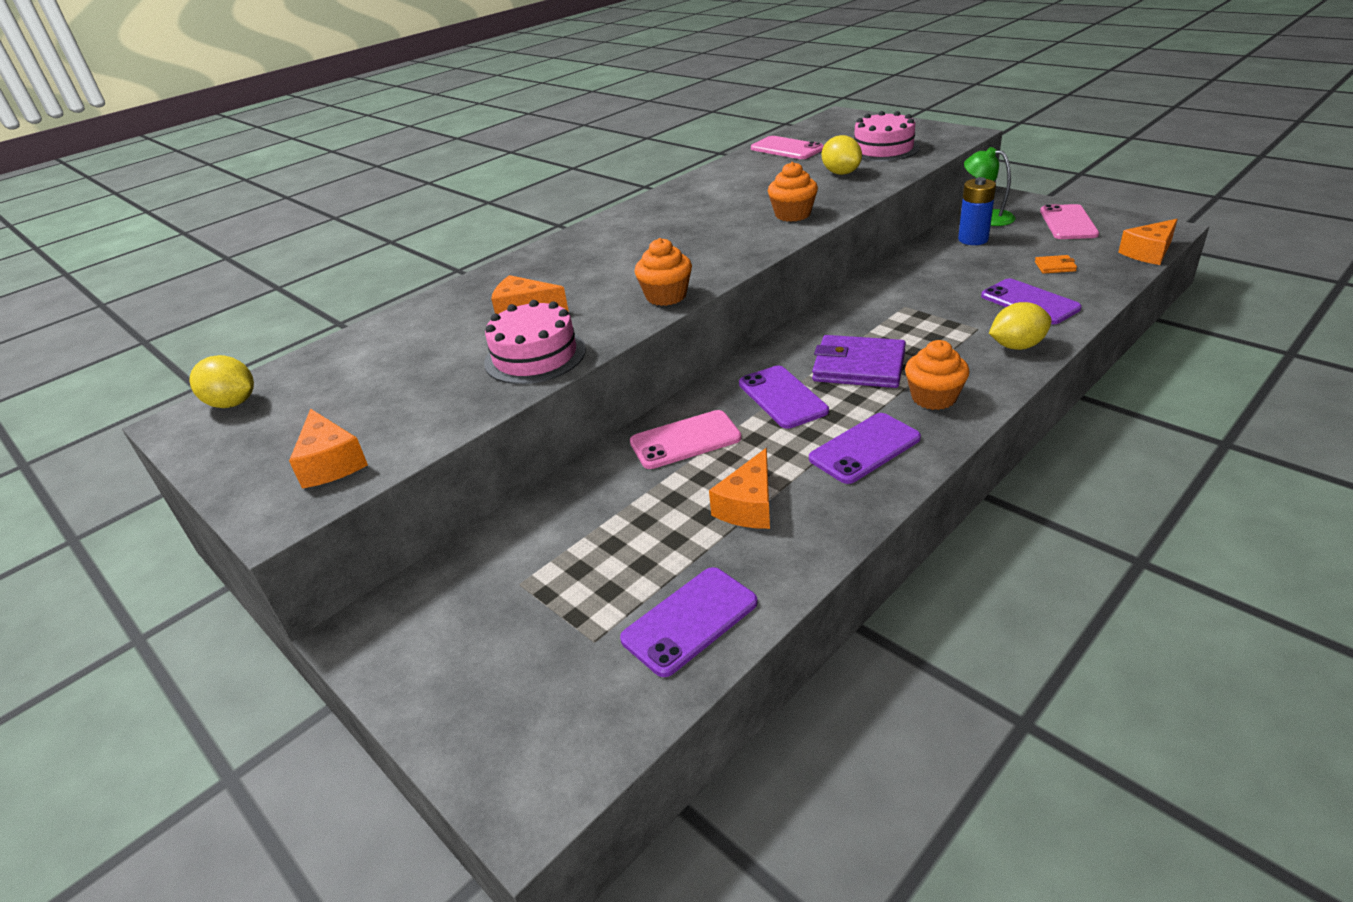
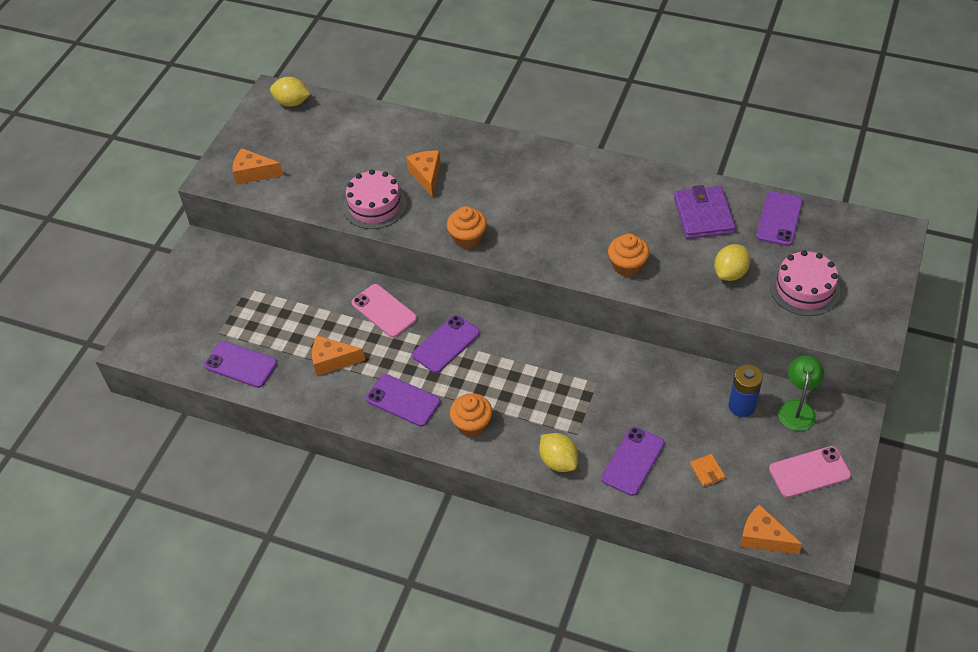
camera: 65 degrees right, 15 degrees up
yellow lemon [189,355,254,408] -> yellow lemon turned 75 degrees counterclockwise [270,77,311,107]
orange cheese [289,408,368,489] -> orange cheese turned 60 degrees clockwise [233,148,283,185]
pink phone [751,136,824,159] -> purple phone [756,191,803,246]
purple wallet [812,335,906,388] -> purple wallet moved to [674,185,735,239]

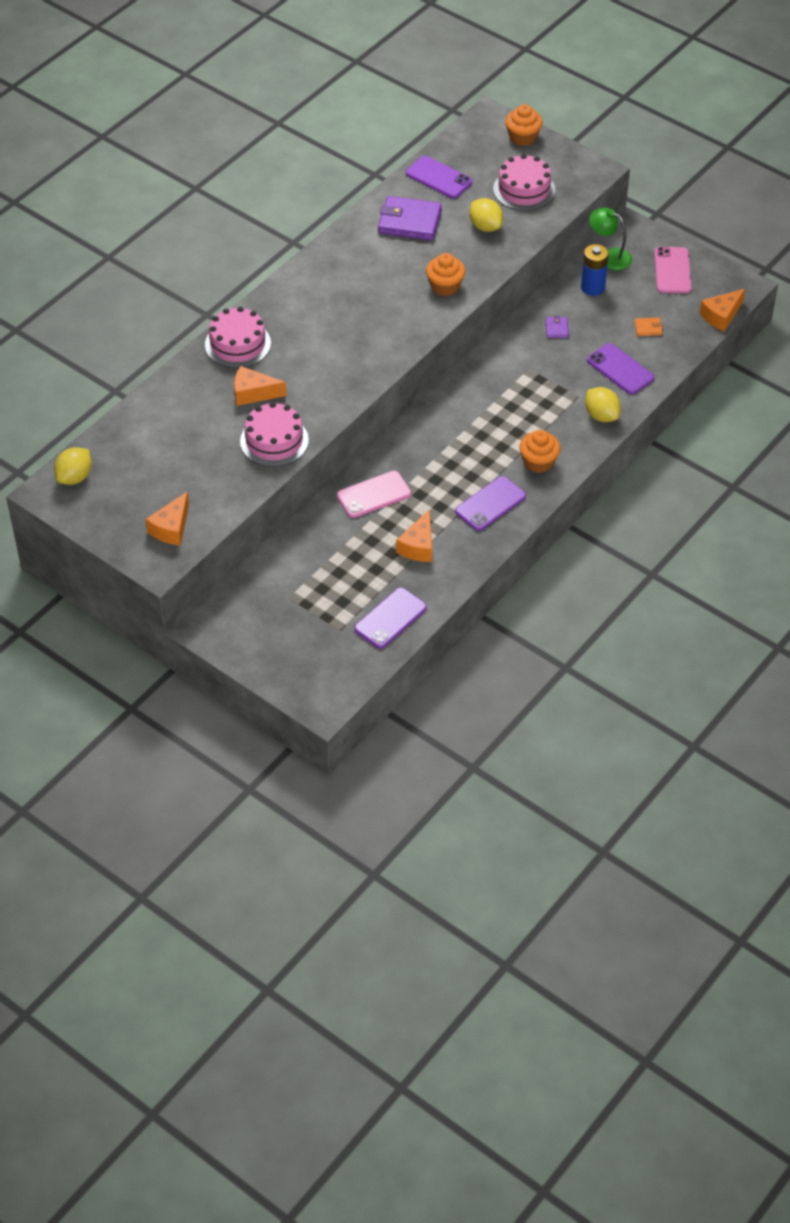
camera: 75 degrees left, 0 degrees up
purple phone [412,315,480,373] -> none
orange cupcake [447,206,487,249] -> orange cupcake moved to [505,104,543,146]
yellow lemon [539,433,578,472] -> yellow lemon turned 75 degrees clockwise [585,387,621,422]
none -> pink cake [205,307,271,368]
none -> purple wallet [546,316,569,338]

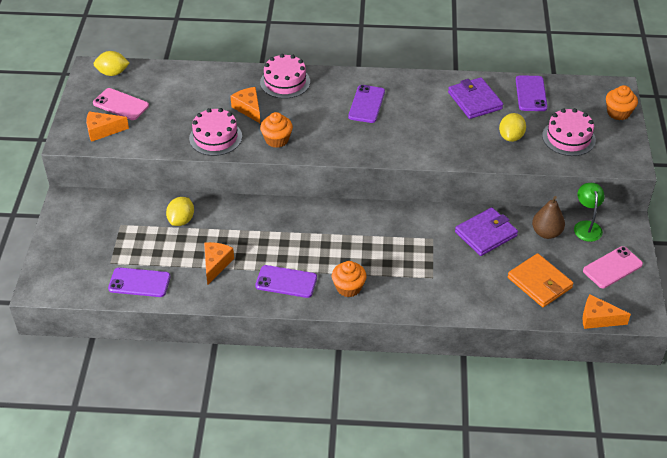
camera: 55 degrees right, 5 degrees down
pink phone [337,471,411,518] -> pink phone moved to [93,88,149,120]
orange cheese [396,509,432,562] -> orange cheese turned 120 degrees clockwise [204,242,234,284]
orange cupcake [426,253,465,296] -> orange cupcake moved to [260,112,293,148]
purple wallet [546,316,569,338] -> purple wallet [455,207,518,256], size x2.21
blue battery [581,244,609,296] -> brown pear [532,196,565,239]
yellow lemon [585,387,621,422] -> yellow lemon moved to [166,197,194,226]
purple phone [587,343,654,394] -> purple phone moved to [348,85,385,123]
orange wallet [634,317,663,336] -> orange wallet [507,253,574,307], size x2.21

